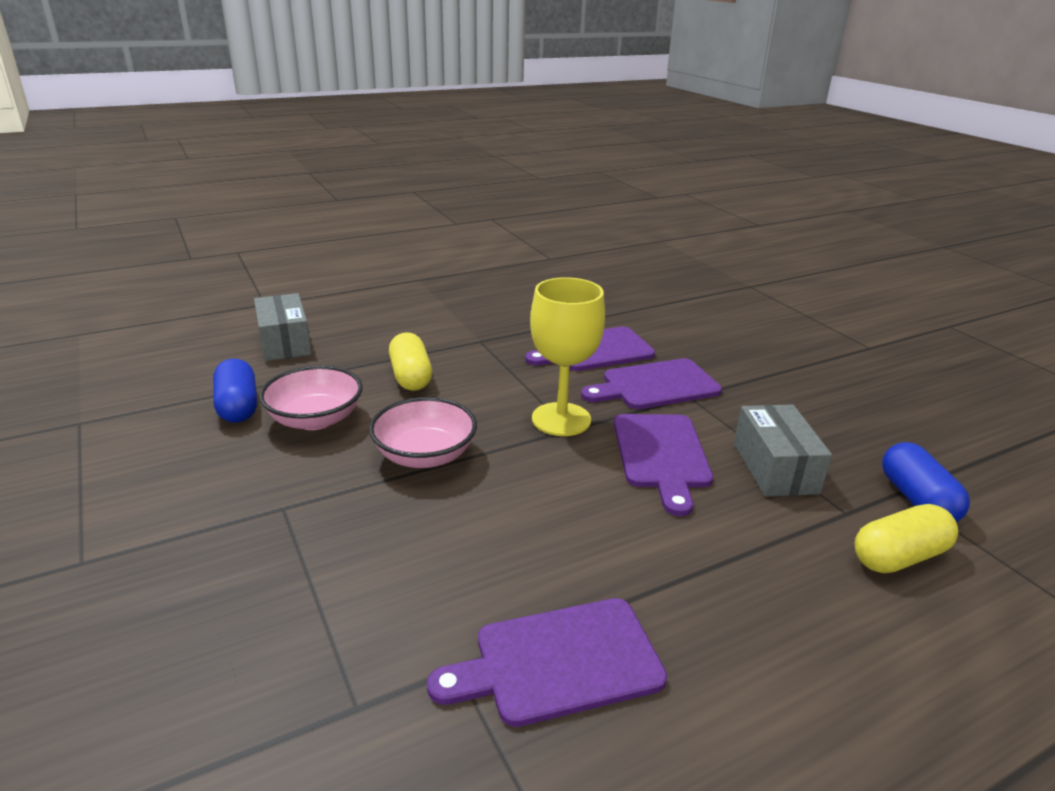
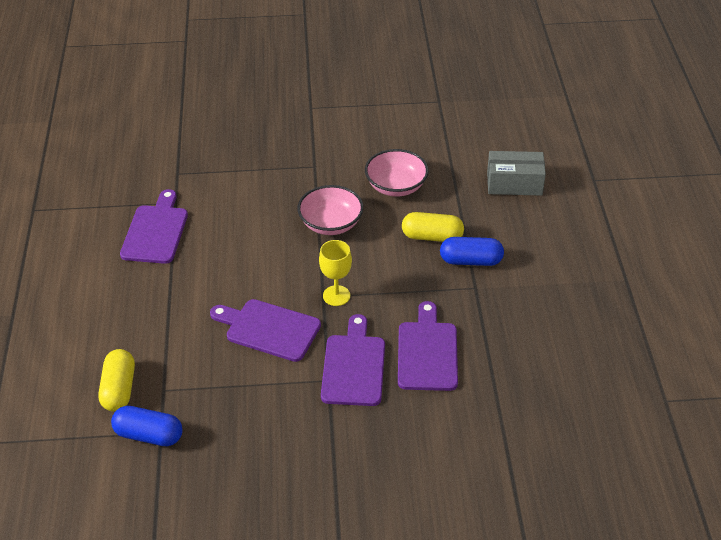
camera: 115 degrees right, 15 degrees up
blue capsule [213,359,257,423] -> blue capsule moved to [440,237,504,266]
yellow goblet [530,277,605,436] -> yellow goblet [319,240,352,306], size x0.64
grey box [734,404,832,497] -> none

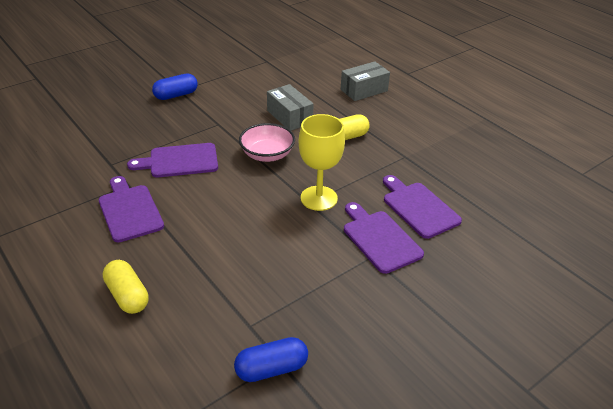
camera: 35 degrees left, 5 degrees down
yellow capsule [98,349,135,412] -> yellow capsule moved to [103,260,149,314]
purple cutting board [210,299,321,362] -> purple cutting board moved to [127,143,218,178]
yellow goblet [319,240,352,306] -> yellow goblet [299,114,345,211], size x1.57
pink bowl [365,149,429,197] -> grey box [267,84,314,131]
blue capsule [440,237,504,266] -> blue capsule moved to [152,73,198,100]

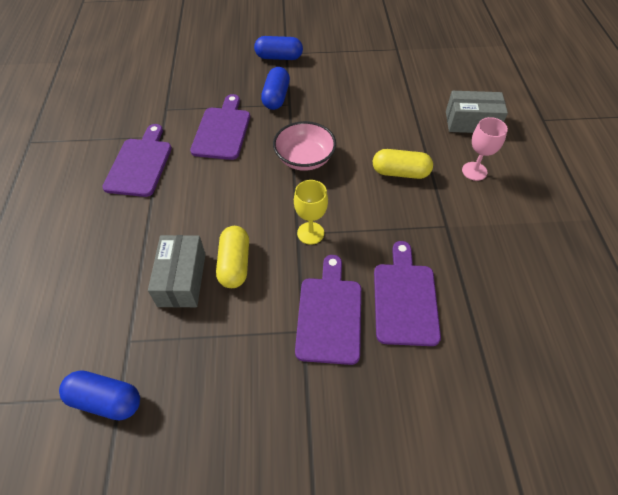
camera: 35 degrees right, 15 degrees up
yellow capsule [103,260,149,314] -> yellow capsule moved to [216,226,249,288]
purple cutting board [127,143,218,178] -> purple cutting board turned 75 degrees clockwise [190,94,250,160]
grey box [267,84,314,131] -> grey box moved to [148,235,205,308]
yellow goblet [299,114,345,211] -> yellow goblet [294,180,328,245], size x0.64
none -> blue capsule [261,67,290,110]
none -> pink goblet [462,117,508,181]

